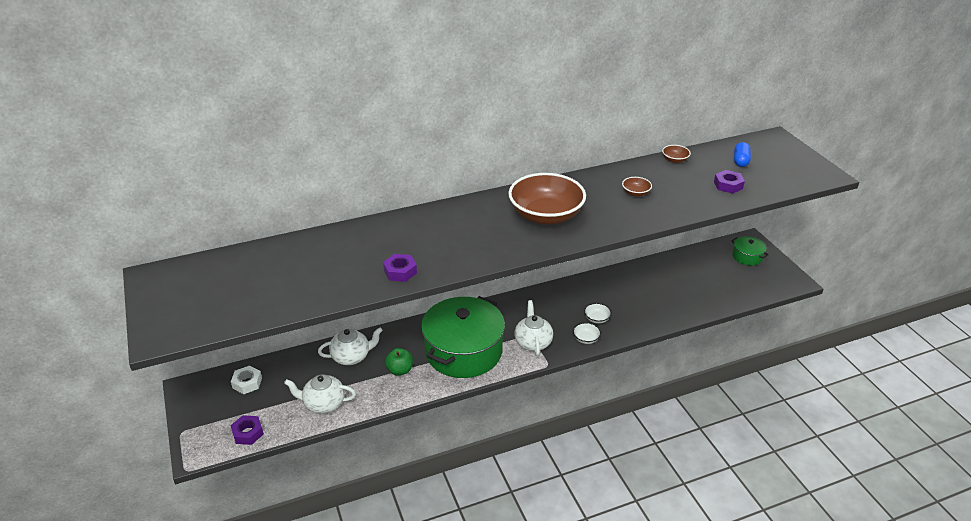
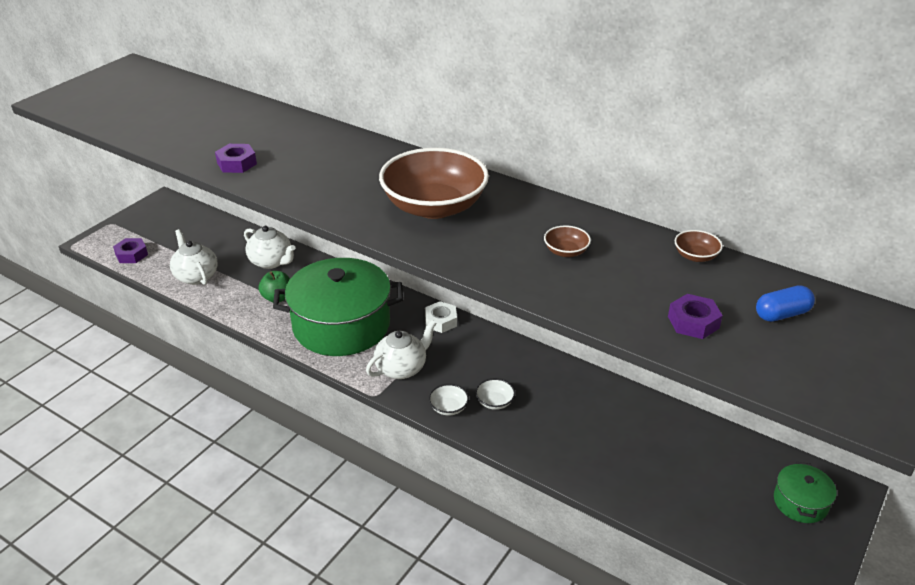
camera: 55 degrees right, 0 degrees up
white nut [231,366,262,394] -> white nut moved to [425,301,457,333]

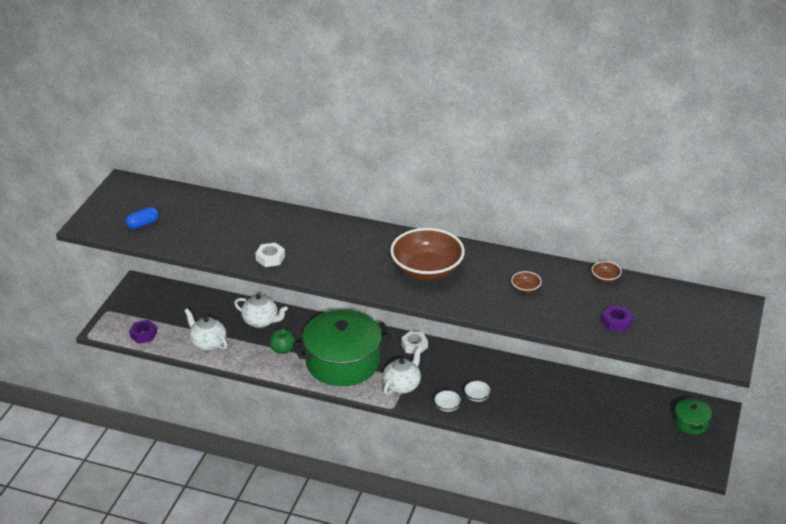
camera: 15 degrees left, 0 degrees up
purple nut [215,144,257,173] -> white nut [255,243,285,267]
blue capsule [756,285,815,322] -> blue capsule moved to [126,207,159,229]

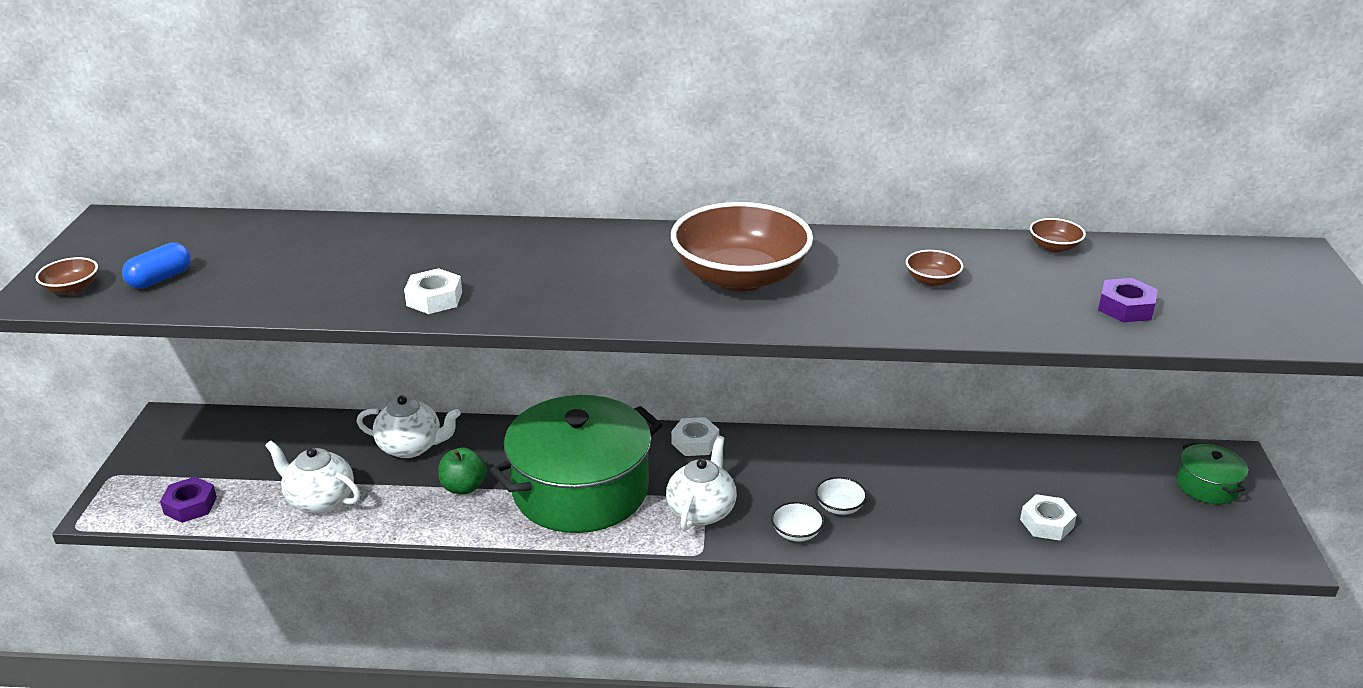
camera: 15 degrees left, 5 degrees down
none -> brown bowl [36,257,98,295]
none -> white nut [1020,494,1077,541]

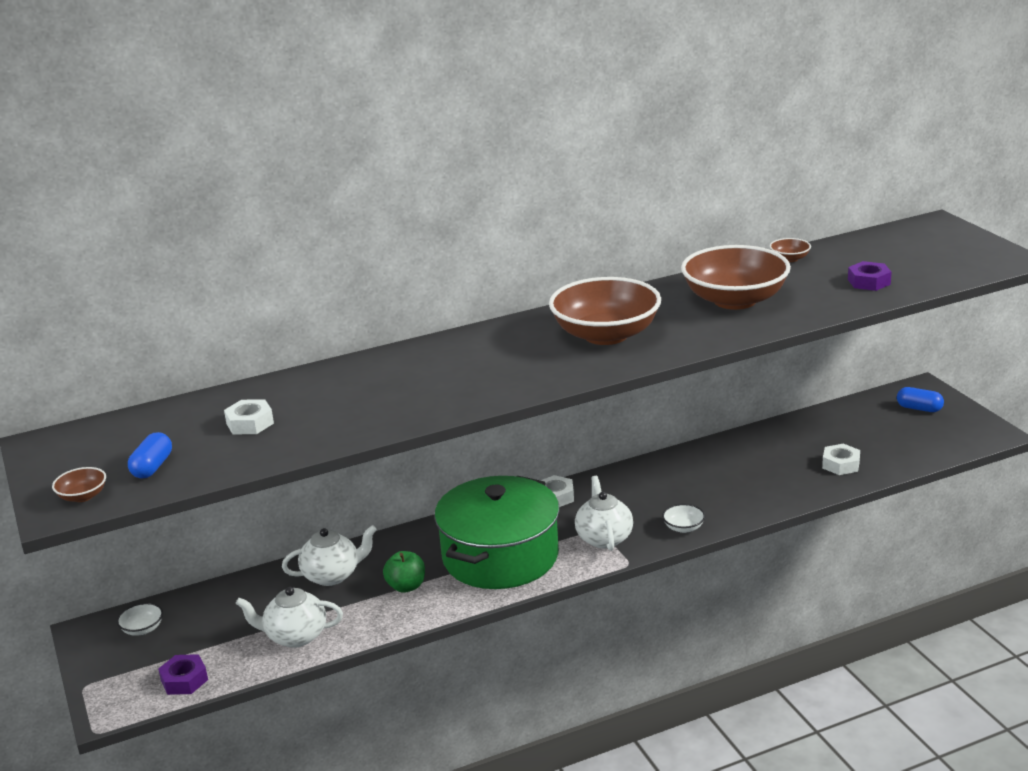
camera: 25 degrees left, 5 degrees down
white nut [404,268,462,314] -> white nut moved to [224,399,274,434]
white bowl [815,477,867,515] -> white bowl moved to [117,603,163,636]
brown bowl [906,250,963,286] -> brown bowl [681,245,791,310], size x2.48
green pot [1177,443,1248,504] -> blue capsule [897,387,944,412]

